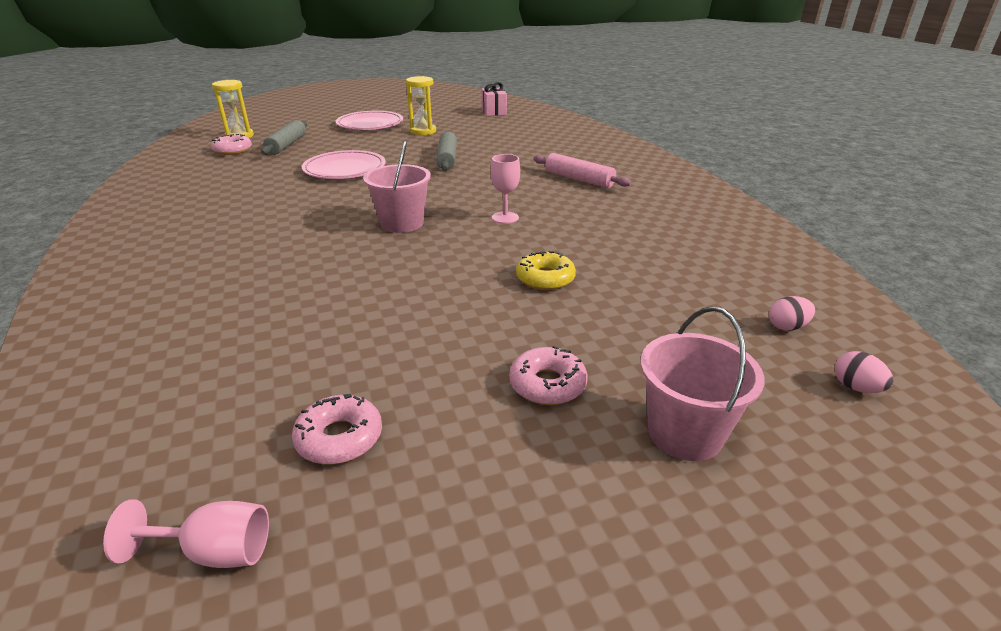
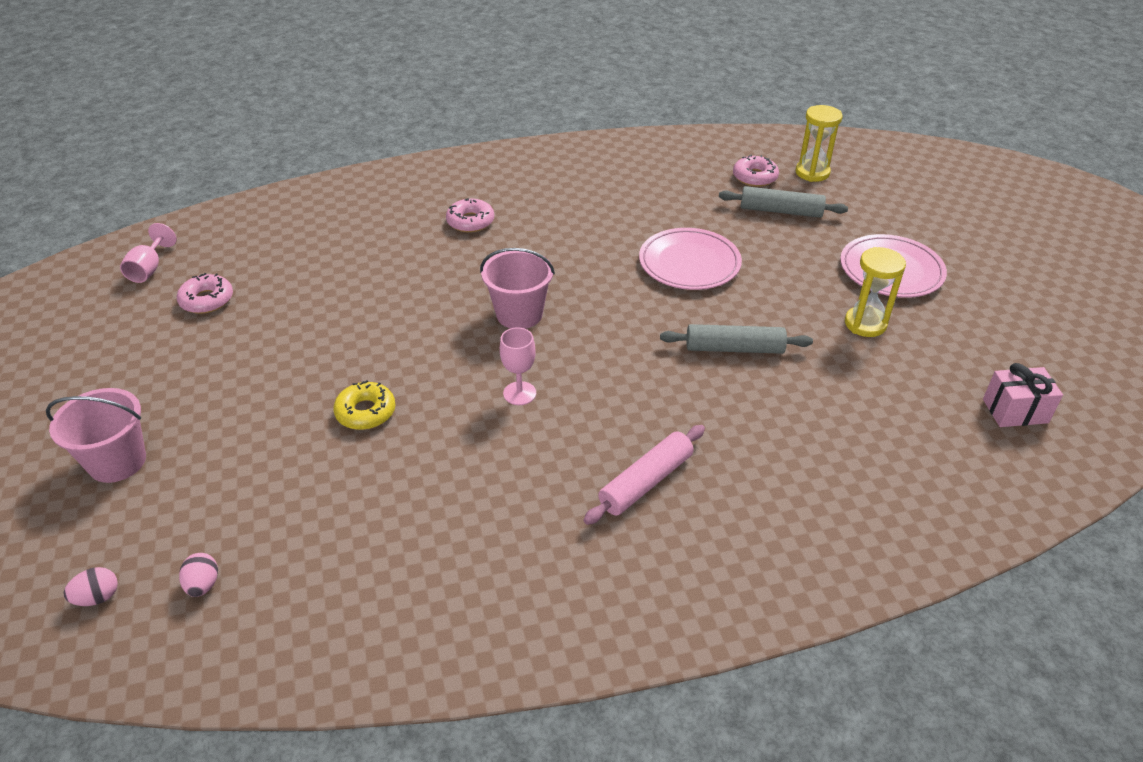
camera: 95 degrees right, 10 degrees up
pink donut [509,346,587,405] -> pink donut moved to [446,198,494,233]

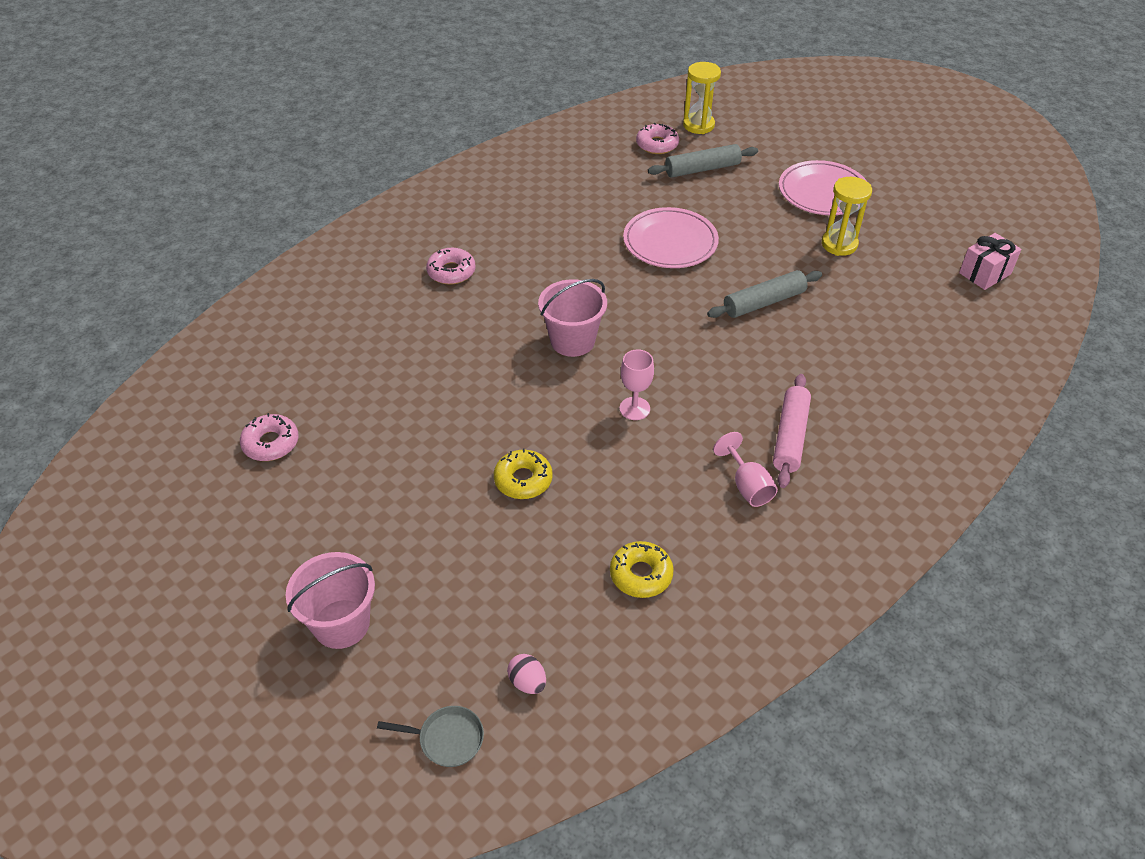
camera: 30 degrees left, 5 degrees up
pink egg [64,567,118,606] -> grey pan [377,706,484,767]
pink goblet [120,223,177,283] -> pink goblet moved to [713,432,778,507]
none -> yellow donut [610,541,674,598]

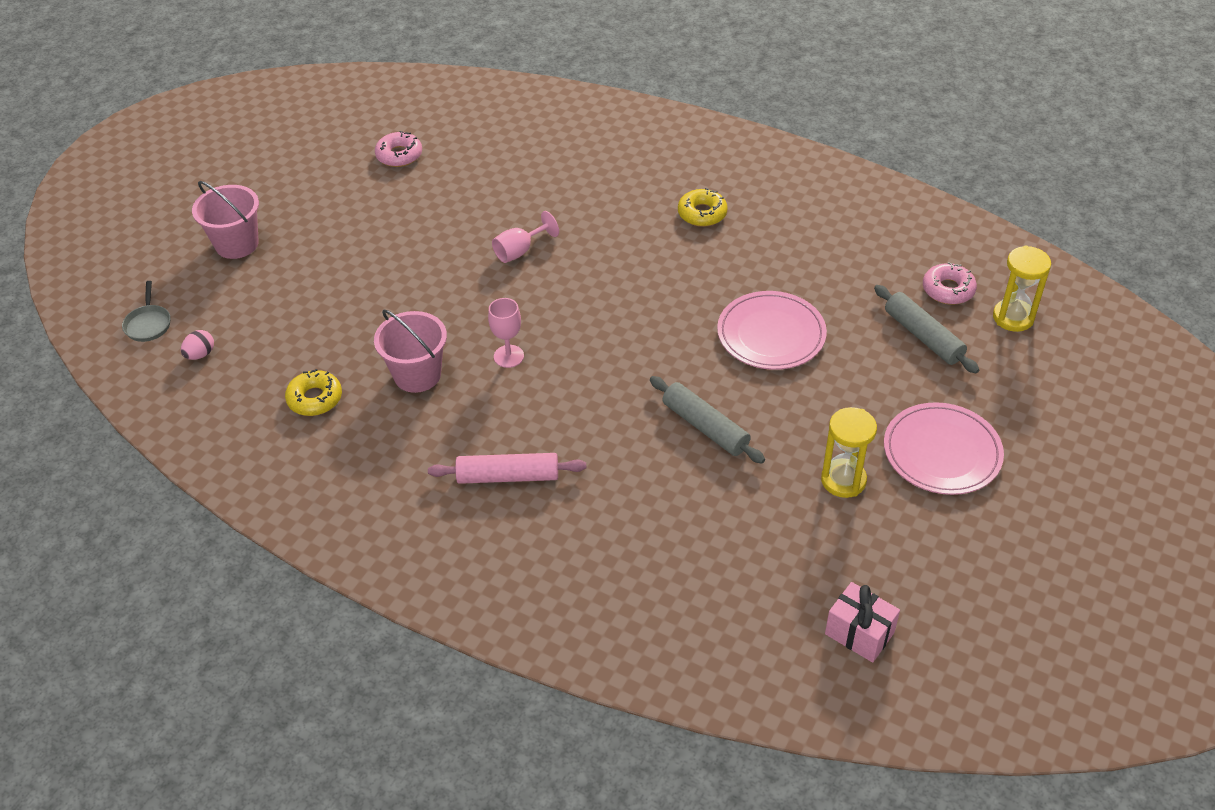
camera: 75 degrees right, 0 degrees up
pink donut [426,248,476,285] -> none
yellow donut [494,448,553,499] -> yellow donut moved to [678,188,728,227]
pink bucket [538,279,607,357] -> pink bucket moved to [374,310,447,393]
pink goblet [713,432,778,507] -> pink goblet moved to [492,211,559,263]

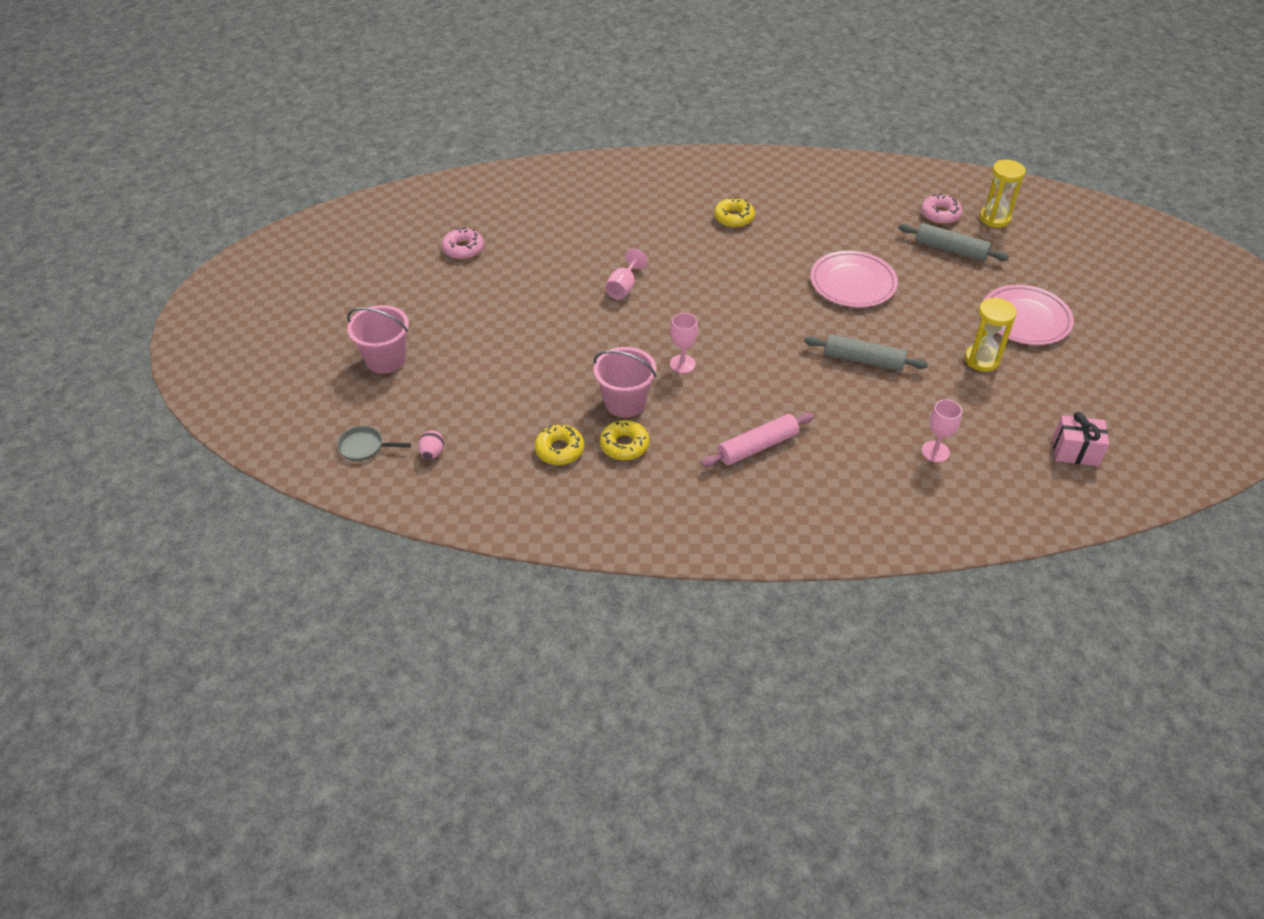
camera: 30 degrees left, 0 degrees up
grey pan [122,281,171,342] -> grey pan turned 135 degrees clockwise [337,426,411,461]
none -> yellow donut [600,420,649,460]
none -> pink goblet [921,399,962,462]

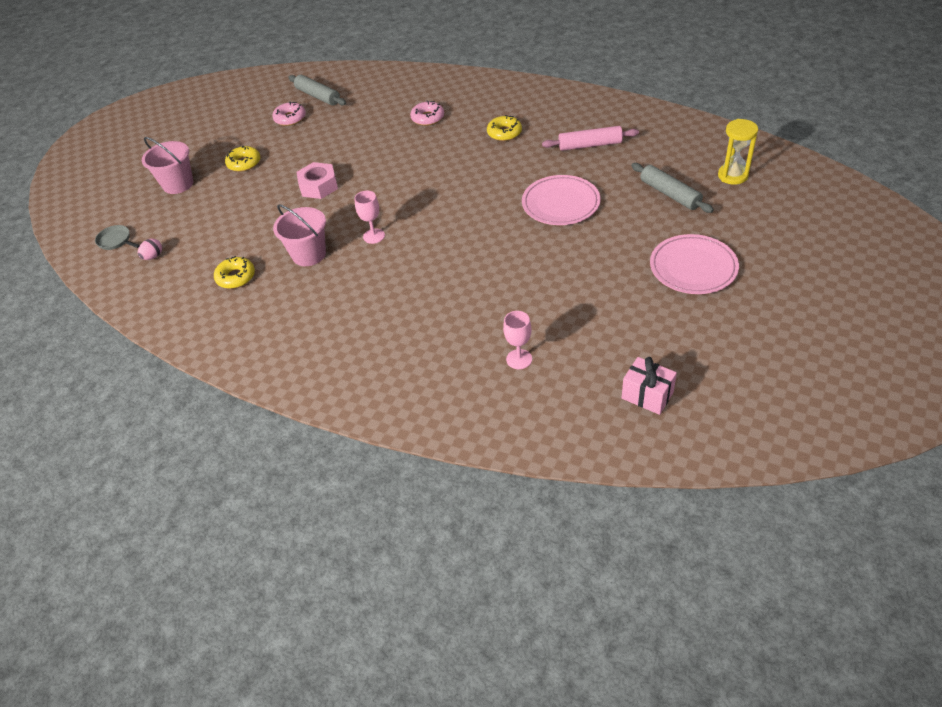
camera: 30 degrees right, 0 degrees up
yellow donut [600,420,649,460] -> yellow donut moved to [225,146,260,172]
pink goblet [605,249,648,300] -> none
pink rolling pin [701,413,814,467] -> pink rolling pin moved to [542,126,639,151]
grey rolling pin [804,334,928,371] -> grey rolling pin moved to [288,75,346,106]
pink donut [921,193,963,224] -> pink donut moved to [410,101,444,126]
yellow hourglass [965,297,1017,372] -> none
none -> pink nut [296,162,338,199]

